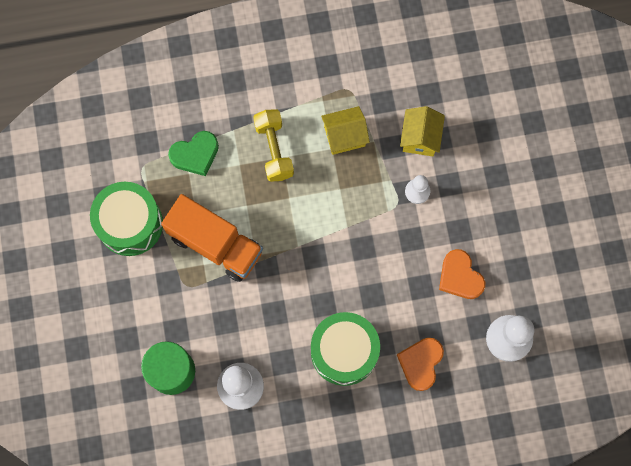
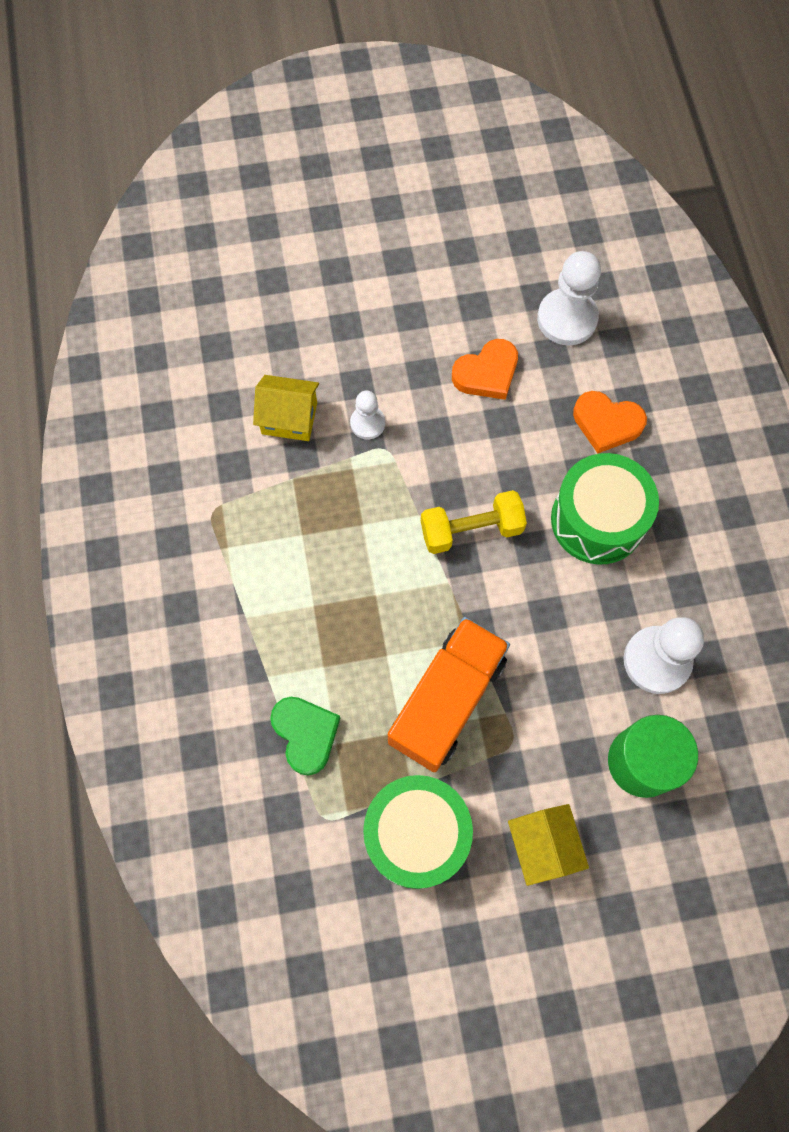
camera: 90 degrees left, 5 degrees down
yellow dumbbell [253,109,294,182] -> yellow dumbbell moved to [421,490,527,554]
yellow house [321,106,370,155] -> yellow house moved to [508,804,589,886]

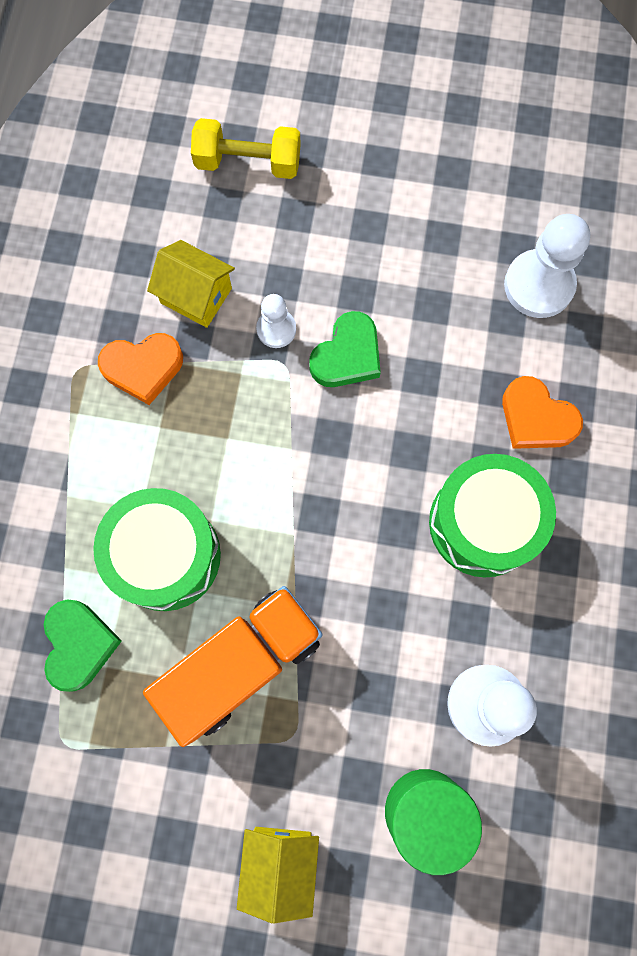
camera: 20 degrees right, 5 degrees up
green drum [363,775,473,889] -> green drum moved to [93,488,221,611]
yellow dumbbell [421,490,527,554] -> yellow dumbbell moved to [191,118,301,179]
orange heart [452,339,518,400] -> orange heart moved to [98,333,183,405]
none -> green heart [309,311,381,387]

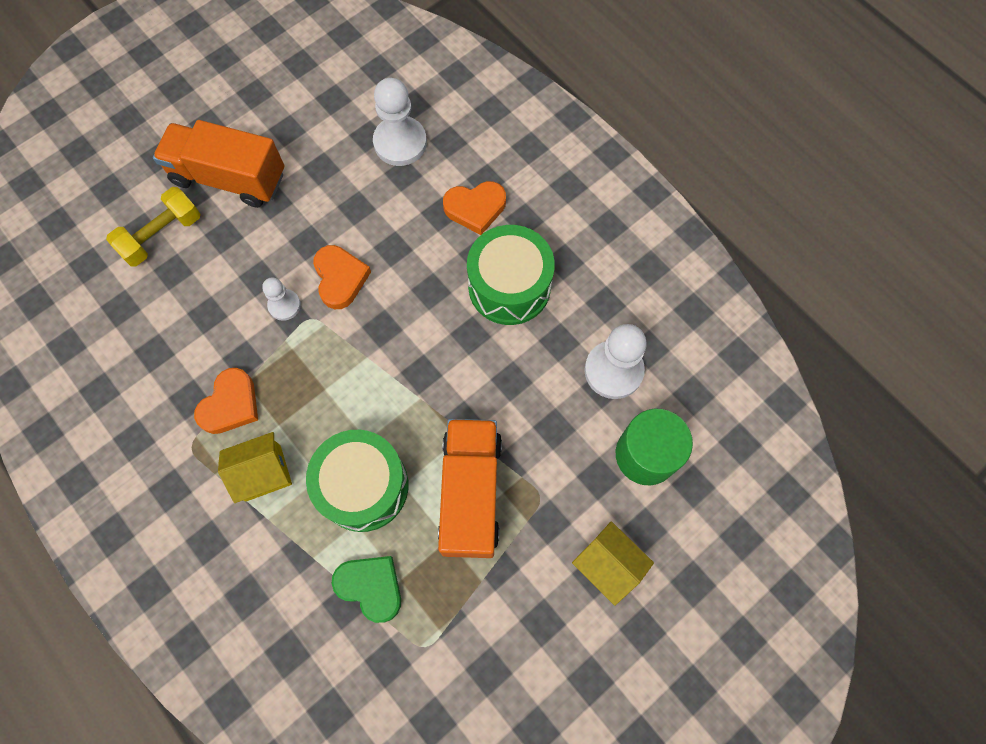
camera: 50 degrees left, 5 degrees down
yellow house [147,240,235,328] -> yellow house moved to [218,432,292,503]
green heart [309,311,381,387] -> orange heart [313,245,371,309]
none -> orange truck [153,120,284,208]

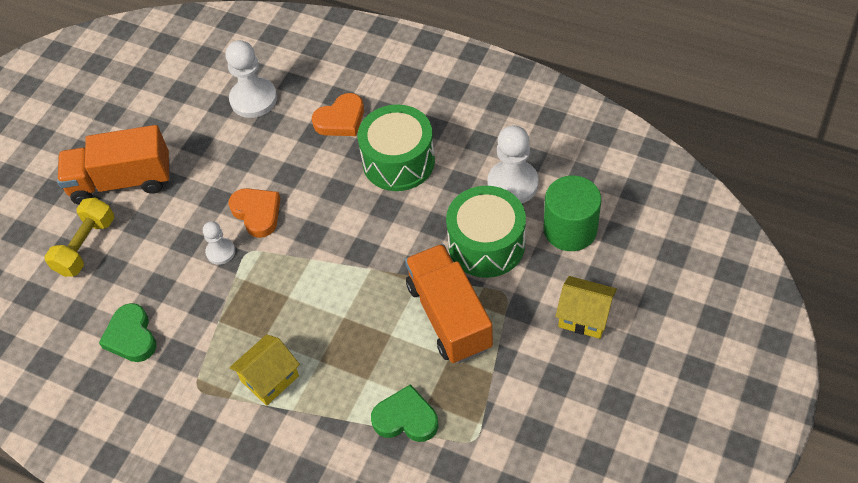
camera: 20 degrees left, 15 degrees down
orange heart [194,368,258,434] -> none
green drum [306,430,408,532] -> green drum moved to [446,186,526,278]
none -> green heart [99,303,156,362]

